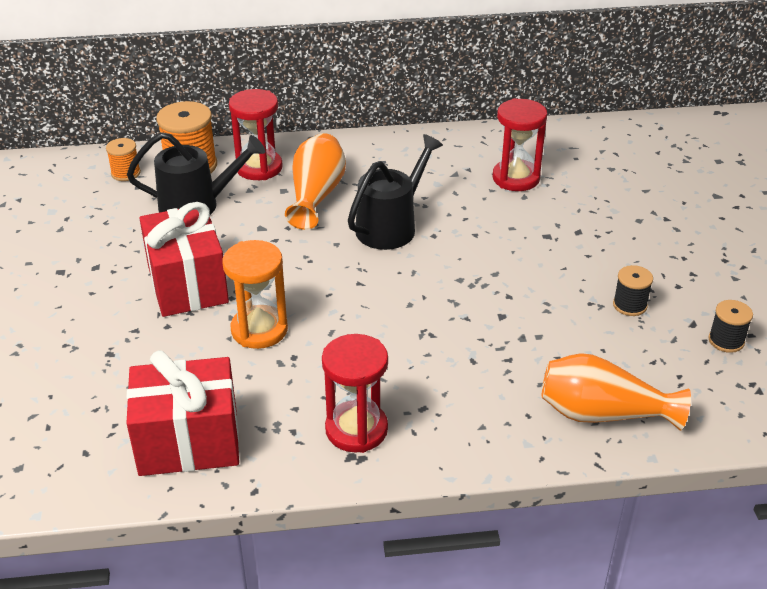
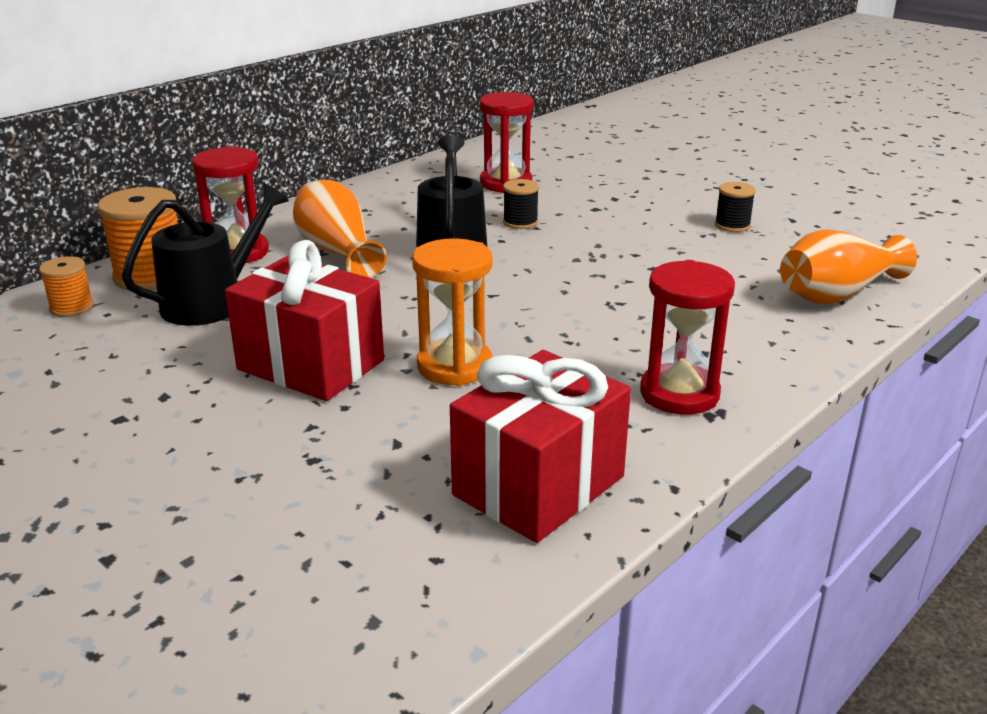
camera: 40 degrees left, 10 degrees down
black spool [708,300,753,353] -> black spool moved to [503,179,539,229]

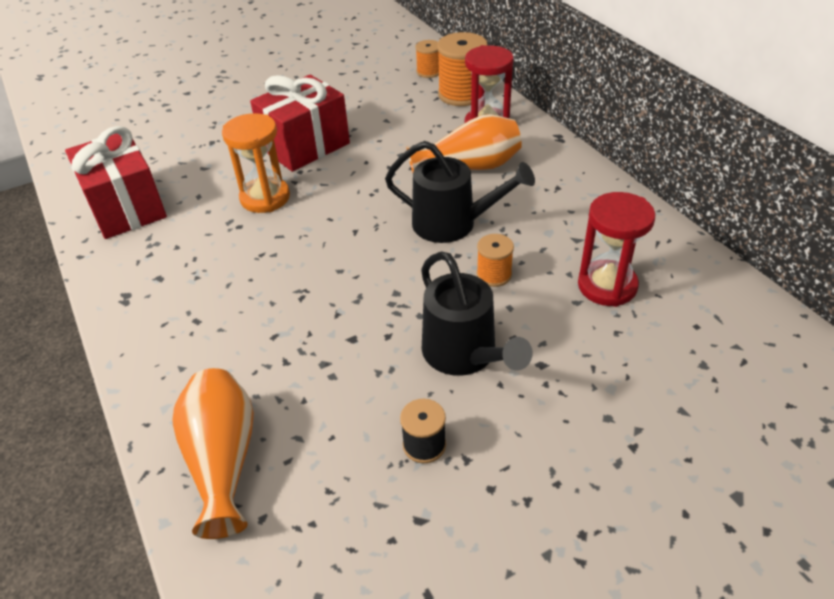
camera: 110 degrees right, 15 degrees up
black watering can [122,183,289,326] -> black watering can moved to [421,251,533,376]
black spool [503,179,539,229] -> orange spool [477,234,514,287]
red hourglass [640,260,735,415] -> none

